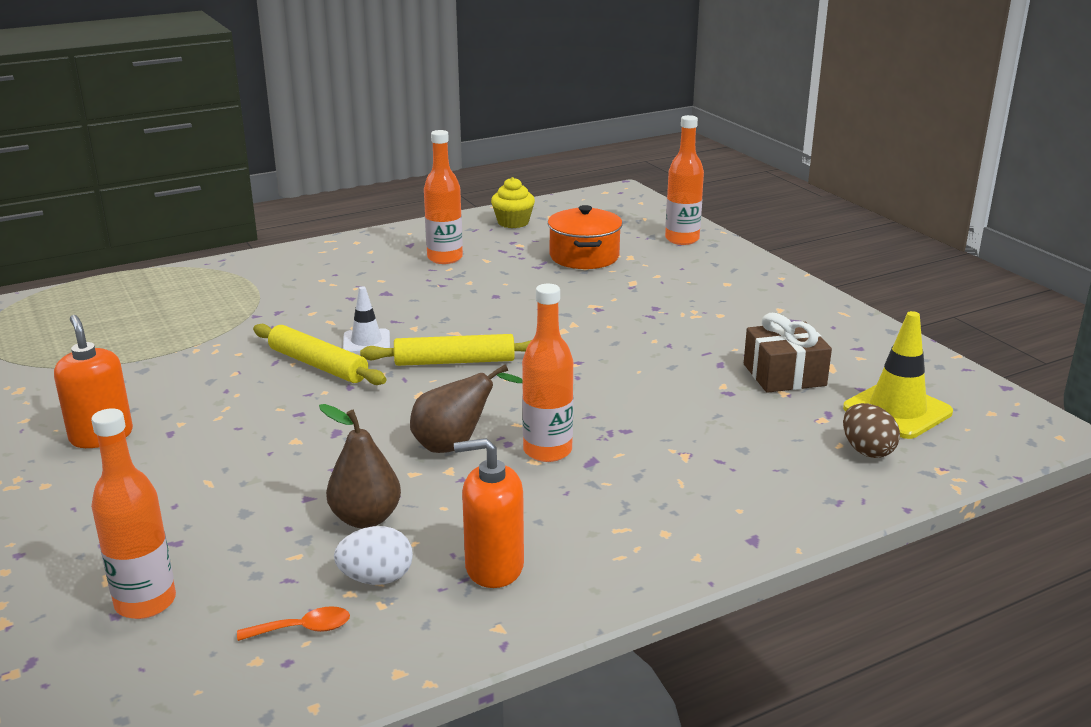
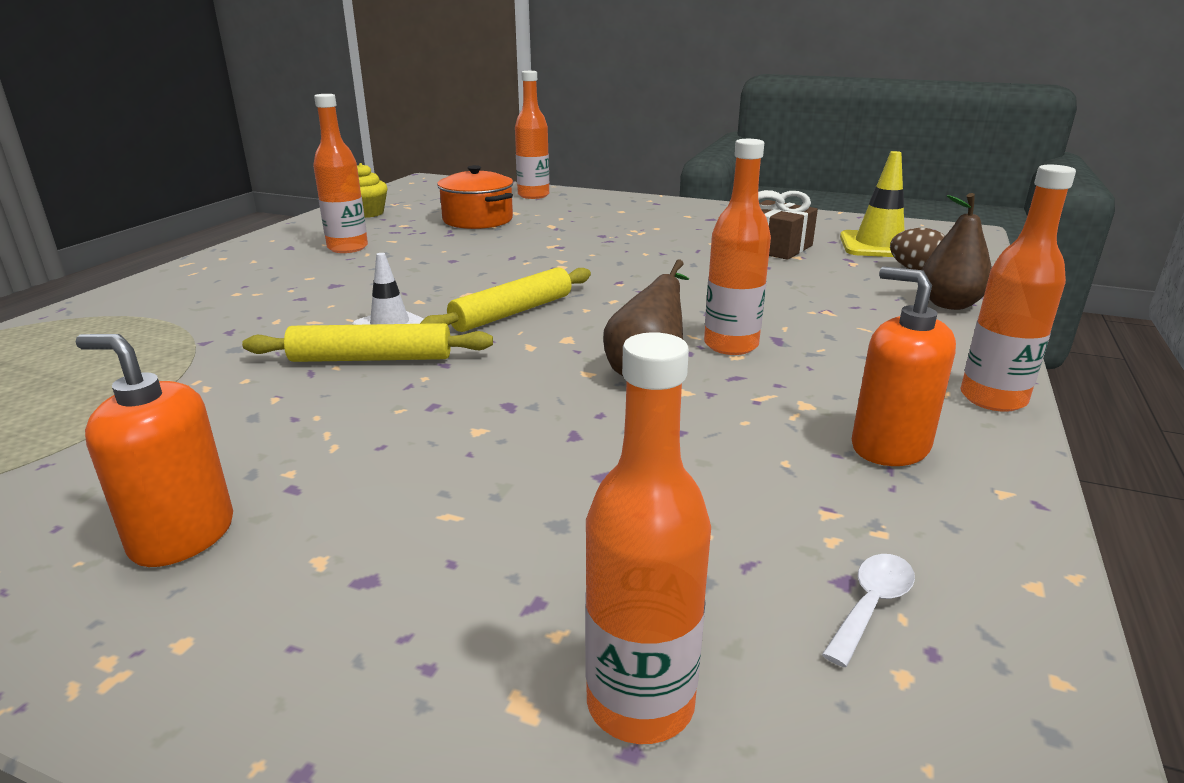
camera: 40 degrees left, 0 degrees up
orange spoon [237,606,350,641] -> white spoon [822,554,915,667]
brown pear [319,404,401,528] -> brown pear moved to [922,193,992,310]
white egg [334,526,413,585] -> none
orange soap dispenser [454,438,524,588] -> orange soap dispenser turned 90 degrees clockwise [852,266,956,466]
none -> orange bottle [960,165,1076,412]

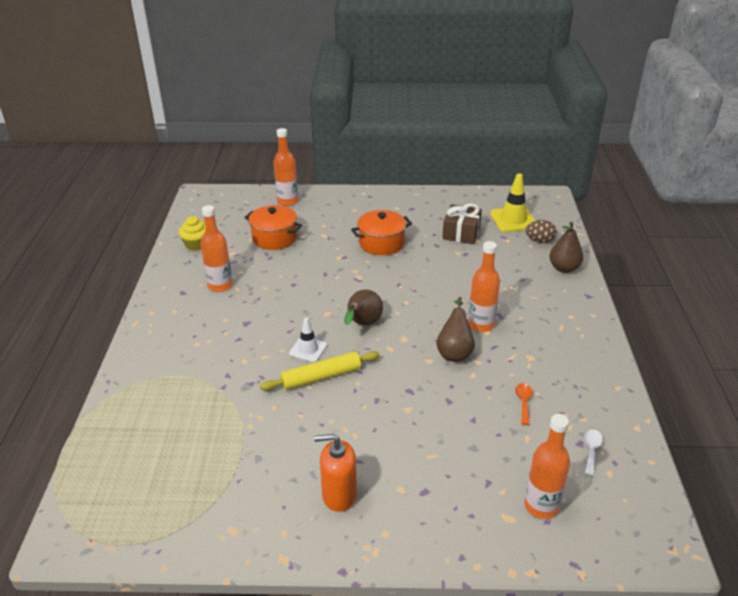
camera: 20 degrees left, 10 degrees up
yellow rolling pin [420,267,591,332] -> brown pear [344,290,383,325]
orange soap dispenser [852,266,956,466] -> none
orange bottle [960,165,1076,412] -> none
none -> orange pot [351,210,412,255]
none -> orange spoon [515,383,532,425]

